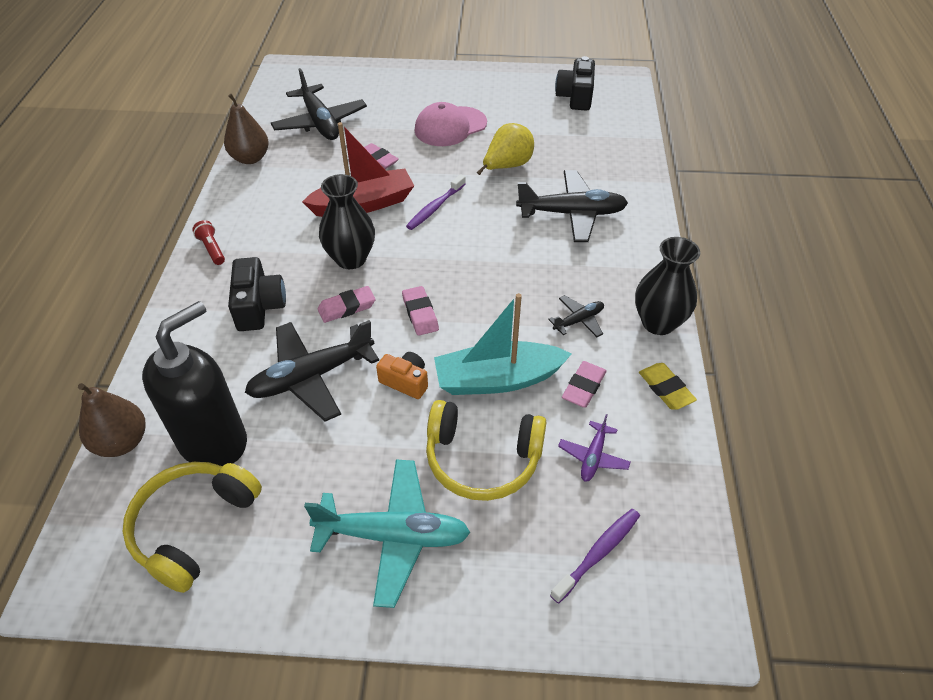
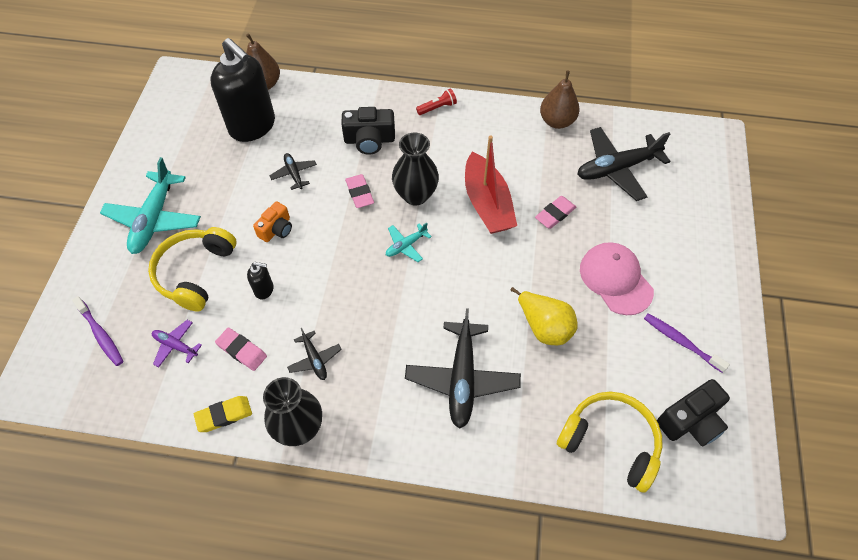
camera: 95 degrees right, 10 degrees up
yellow headphones [123,462,262,593] -> yellow headphones moved to [557,392,663,493]
black plane [245,320,379,422] -> black plane [269,153,317,190], size x0.50
pink eraser [402,286,439,336] -> none
purple toothbrush [406,174,466,230] -> purple toothbrush moved to [644,314,730,373]
turquoise boat [434,293,572,395] -> black soap dispenser [247,262,273,299]
black camera [555,56,595,111] -> black camera turned 135 degrees clockwise [657,379,730,447]
none -> turquoise plane [386,222,432,262]

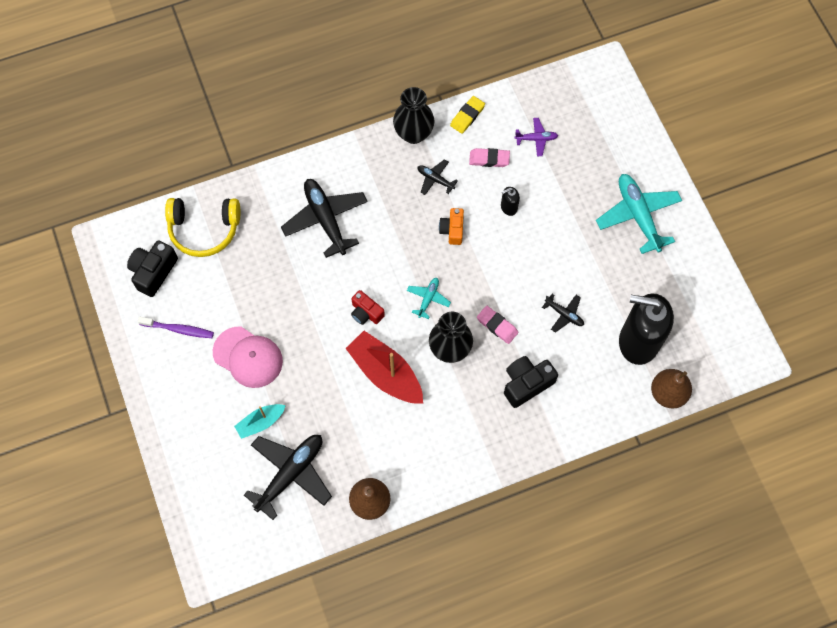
camera: 150 degrees right, 10 degrees up
purple toothbrush [72,296,123,366] -> none
yellow headphones [148,227,237,312] -> none
orange camera [253,202,292,242] -> orange camera moved to [439,208,464,245]
red flashlight [416,89,457,115] -> none
yellow pear [511,287,578,345] -> none
pink eraser [535,196,576,229] -> none
none -> turquoise boat [234,404,286,439]
none -> red camera [351,290,385,325]

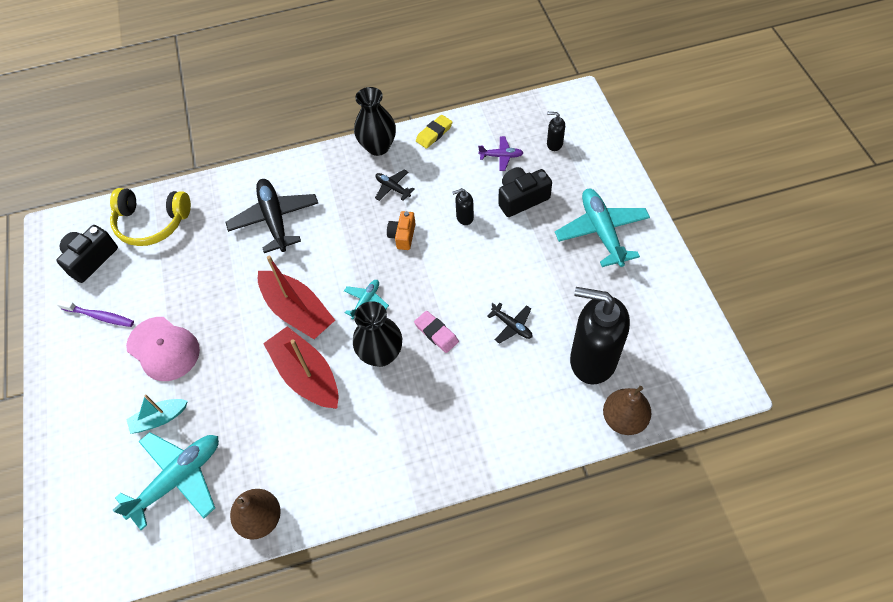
camera: 10 degrees right, 10 degrees down
black plane [244,435,332,520] -> turquoise plane [113,432,219,530]
red camera [351,290,385,325] -> red boat [258,256,335,339]
pink eraser [469,148,510,167] -> none
black camera [504,356,558,408] -> black camera moved to [498,167,552,217]
none -> black soap dispenser [547,112,565,151]

